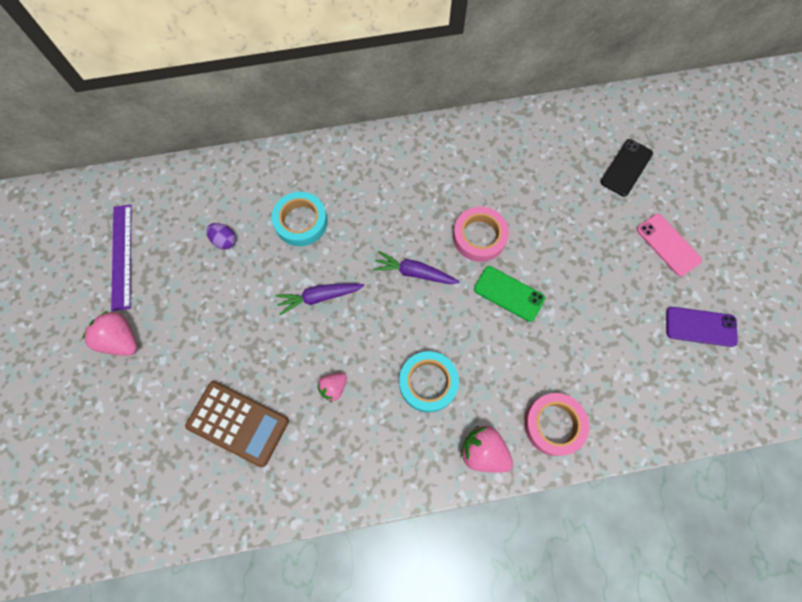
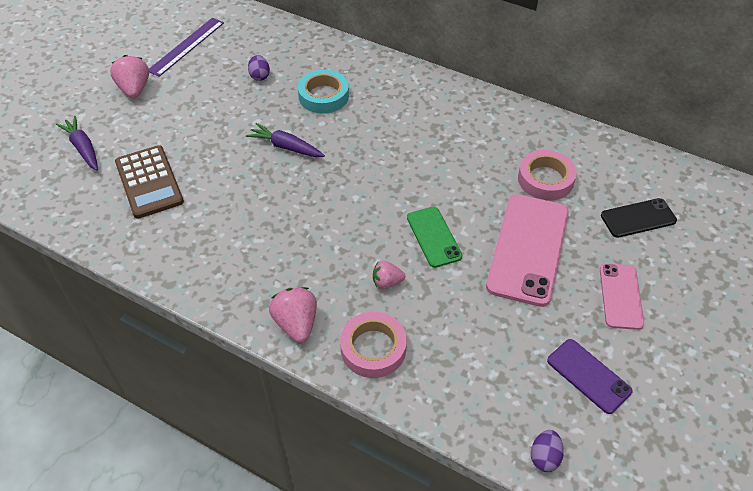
camera: 40 degrees right, 20 degrees down
pink strawberry [318,373,347,402] -> pink strawberry moved to [373,261,405,289]
purple carrot [373,251,460,284] -> purple carrot moved to [56,116,98,171]
turquoise tape [399,351,459,413] -> none
pink tape [453,206,509,262] -> pink tape moved to [518,150,577,201]
none -> pink phone [486,194,569,307]
none -> purple egg [531,430,564,472]

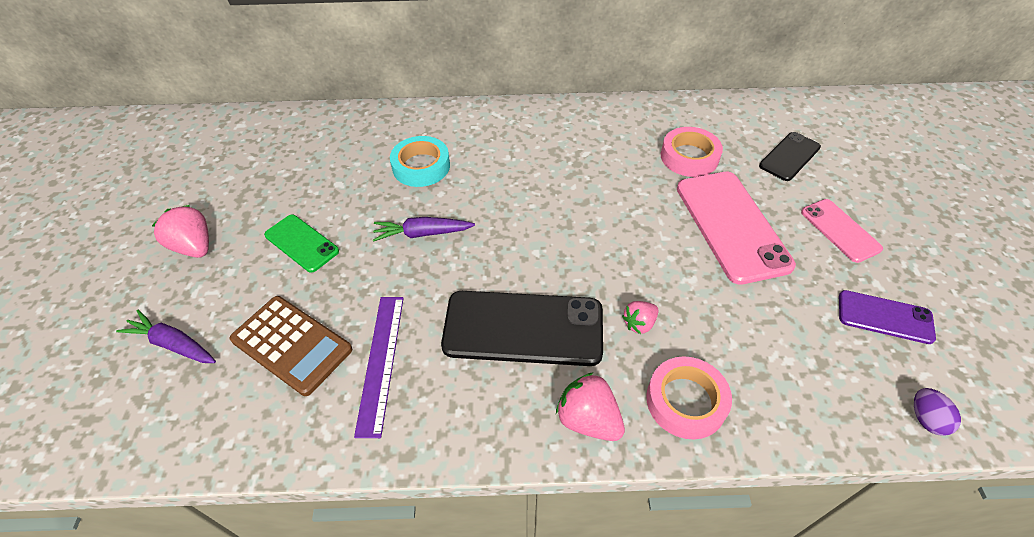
camera: 30 degrees left, 0 degrees up
purple ruler [149,18,224,77] -> purple ruler moved to [354,297,404,438]
purple egg [248,55,270,81] -> none
green phone [407,207,462,268] -> green phone moved to [264,215,339,273]
none -> black phone [441,291,603,366]

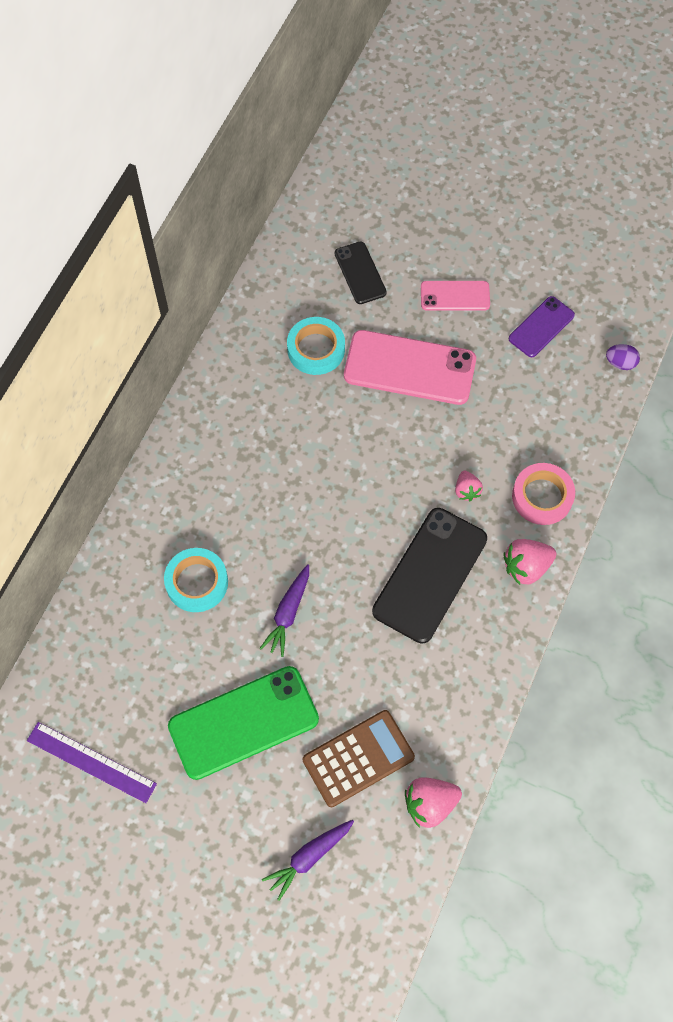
camera: 65 degrees left, 15 degrees up
pink strawberry [152,205,209,258] -> pink strawberry moved to [405,777,462,828]
green phone [264,215,339,273] -> green phone [168,666,319,780], size x1.80
purple ruler [354,297,404,438] -> purple ruler moved to [27,722,157,803]
pink tape [661,127,723,177] -> turquoise tape [287,317,345,375]

